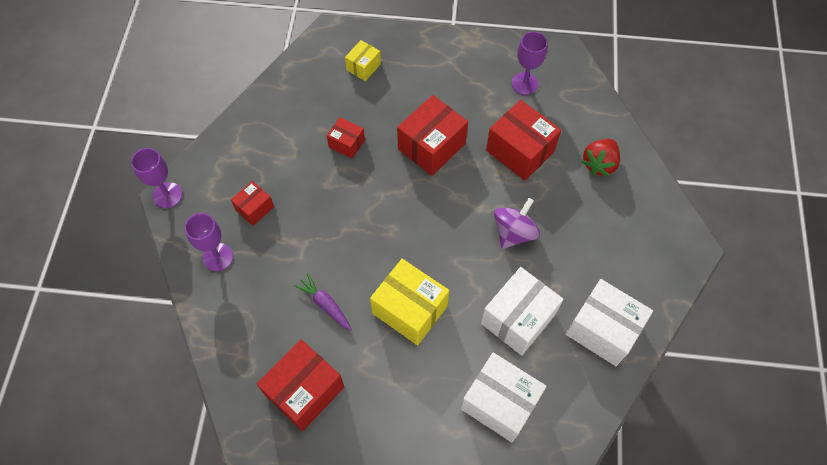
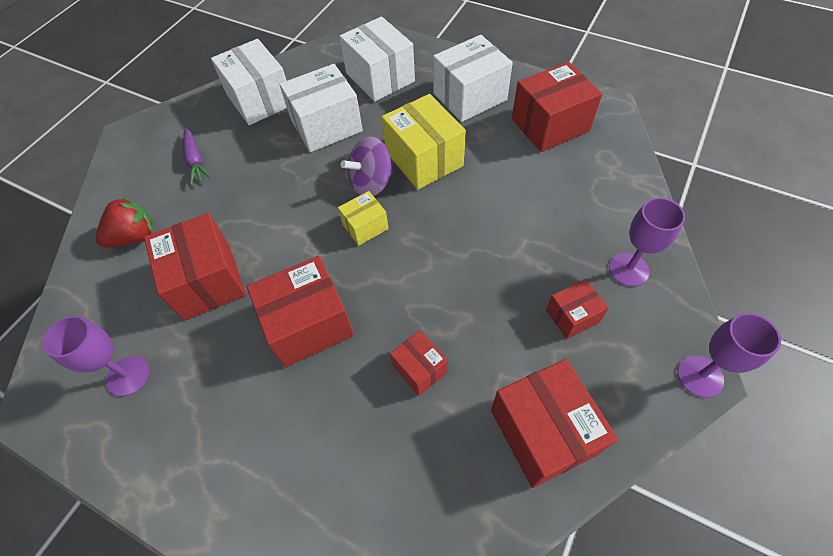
camera: 155 degrees left, 5 degrees down
purple carrot [294,273,352,331] -> purple carrot moved to [183,128,211,185]
yellow box [345,40,381,81] -> yellow box moved to [338,191,389,246]
purple spinning top [494,198,540,249] -> purple spinning top moved to [341,137,394,196]
none -> white box [433,35,513,122]
none -> red box [491,359,618,488]

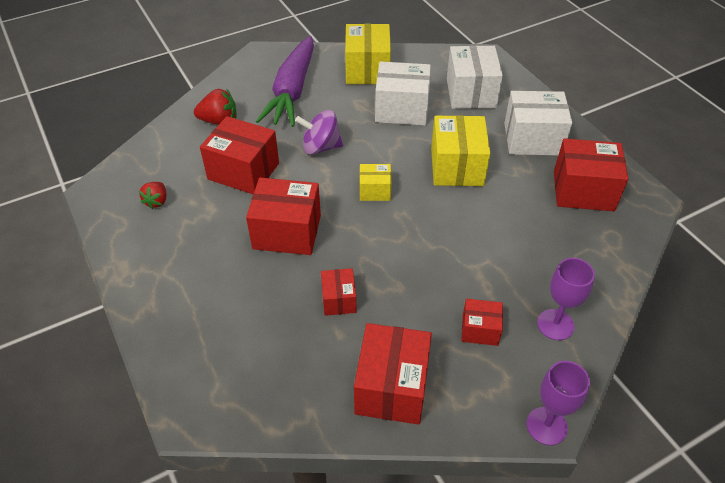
camera: 30 degrees right, 10 degrees down
purple goblet [42,316,149,396] -> red strawberry [139,182,166,209]
red box [144,213,246,321] -> red box turned 75 degrees counterclockwise [200,116,279,194]
purple carrot [183,128,211,185] -> purple carrot [256,36,314,127], size x2.22
white box [211,39,287,125] -> yellow box [345,24,391,84]
purple spinning top [341,137,394,196] -> purple spinning top moved to [295,110,343,155]

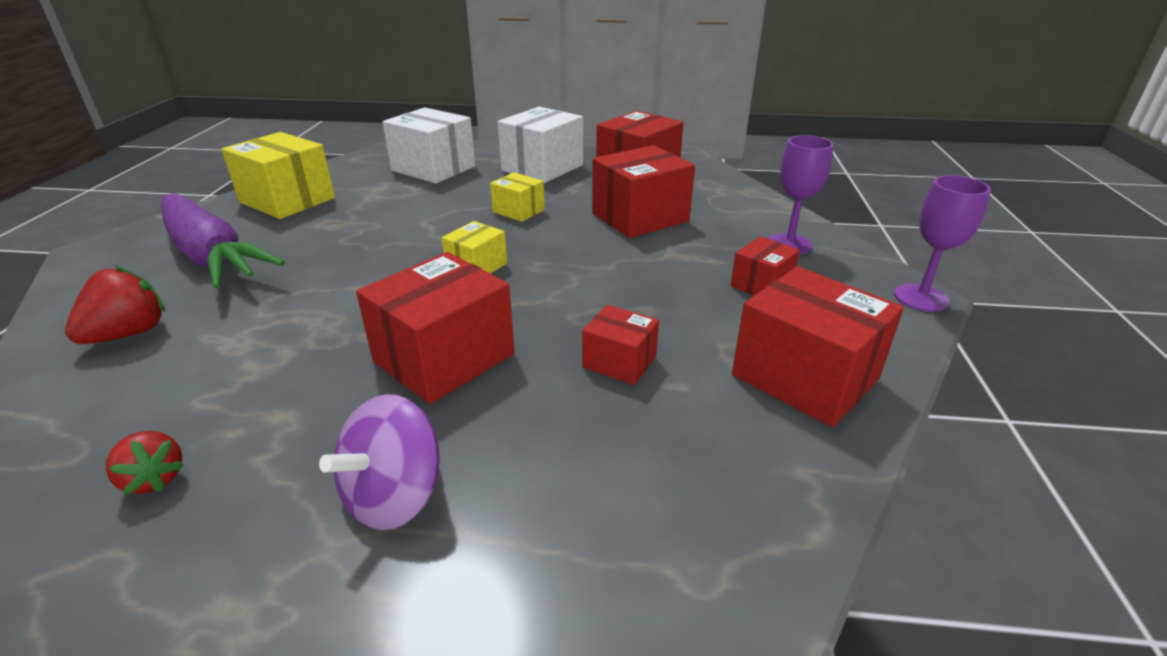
camera: 55 degrees left, 15 degrees down
red box [200,116,279,194] -> red box moved to [592,145,695,238]
purple spinning top [295,110,343,155] -> purple spinning top moved to [319,394,440,530]
white box [375,61,431,126] -> none
yellow box [431,115,490,186] -> yellow box [490,172,545,222], size x0.54

